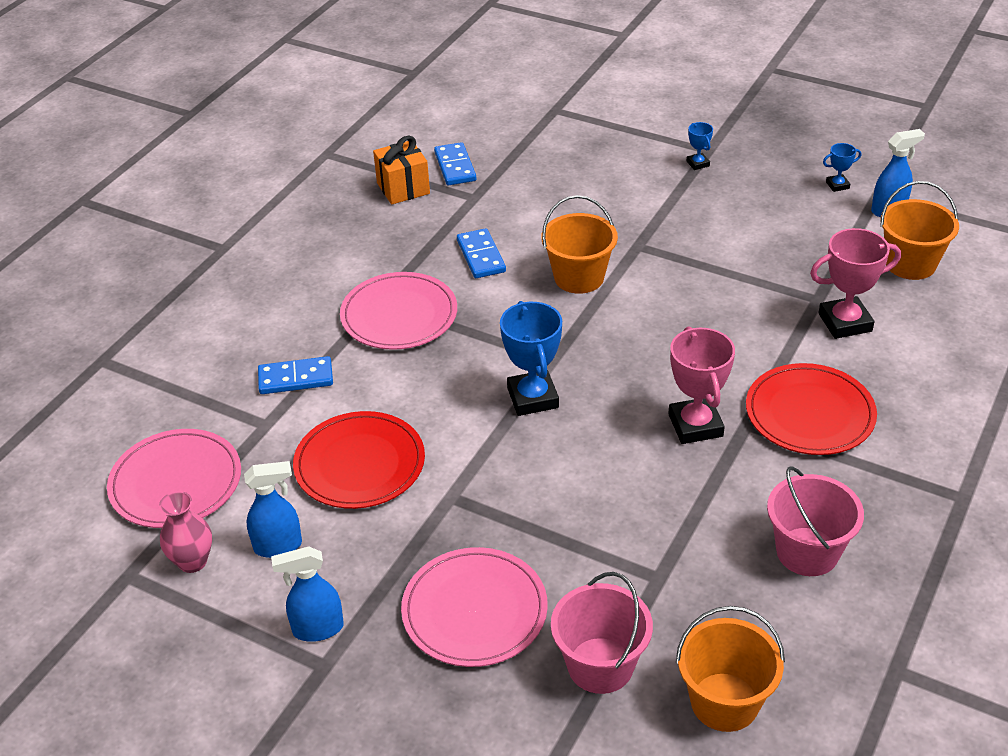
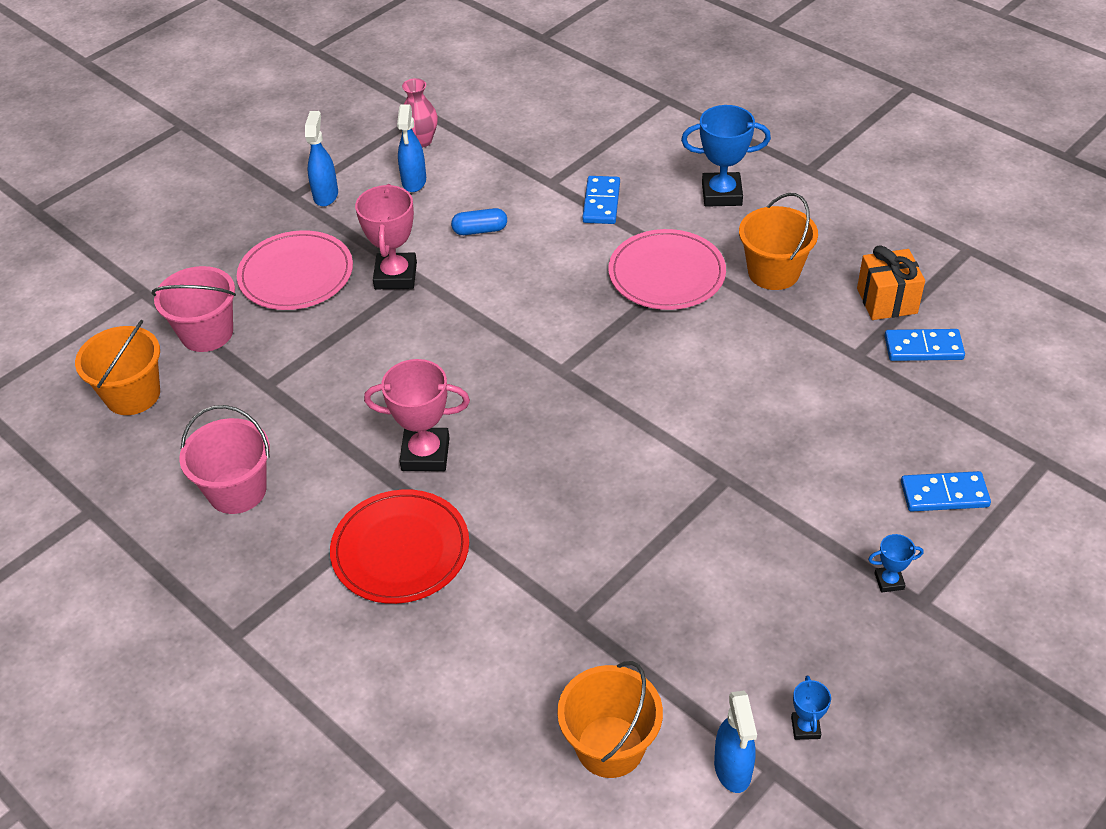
camera: 105 degrees right, 5 degrees up
pink plate [107,429,241,528] -> none
red plate [293,411,425,509] -> blue capsule [451,208,507,235]
blue domino [457,228,506,278] -> blue domino moved to [901,471,991,512]
blue trophy [500,301,562,416] -> blue trophy moved to [681,105,771,207]
orange bucket [541,195,618,294] -> orange bucket moved to [739,193,818,290]
pink trophy [810,228,901,339] -> pink trophy moved to [355,184,417,289]

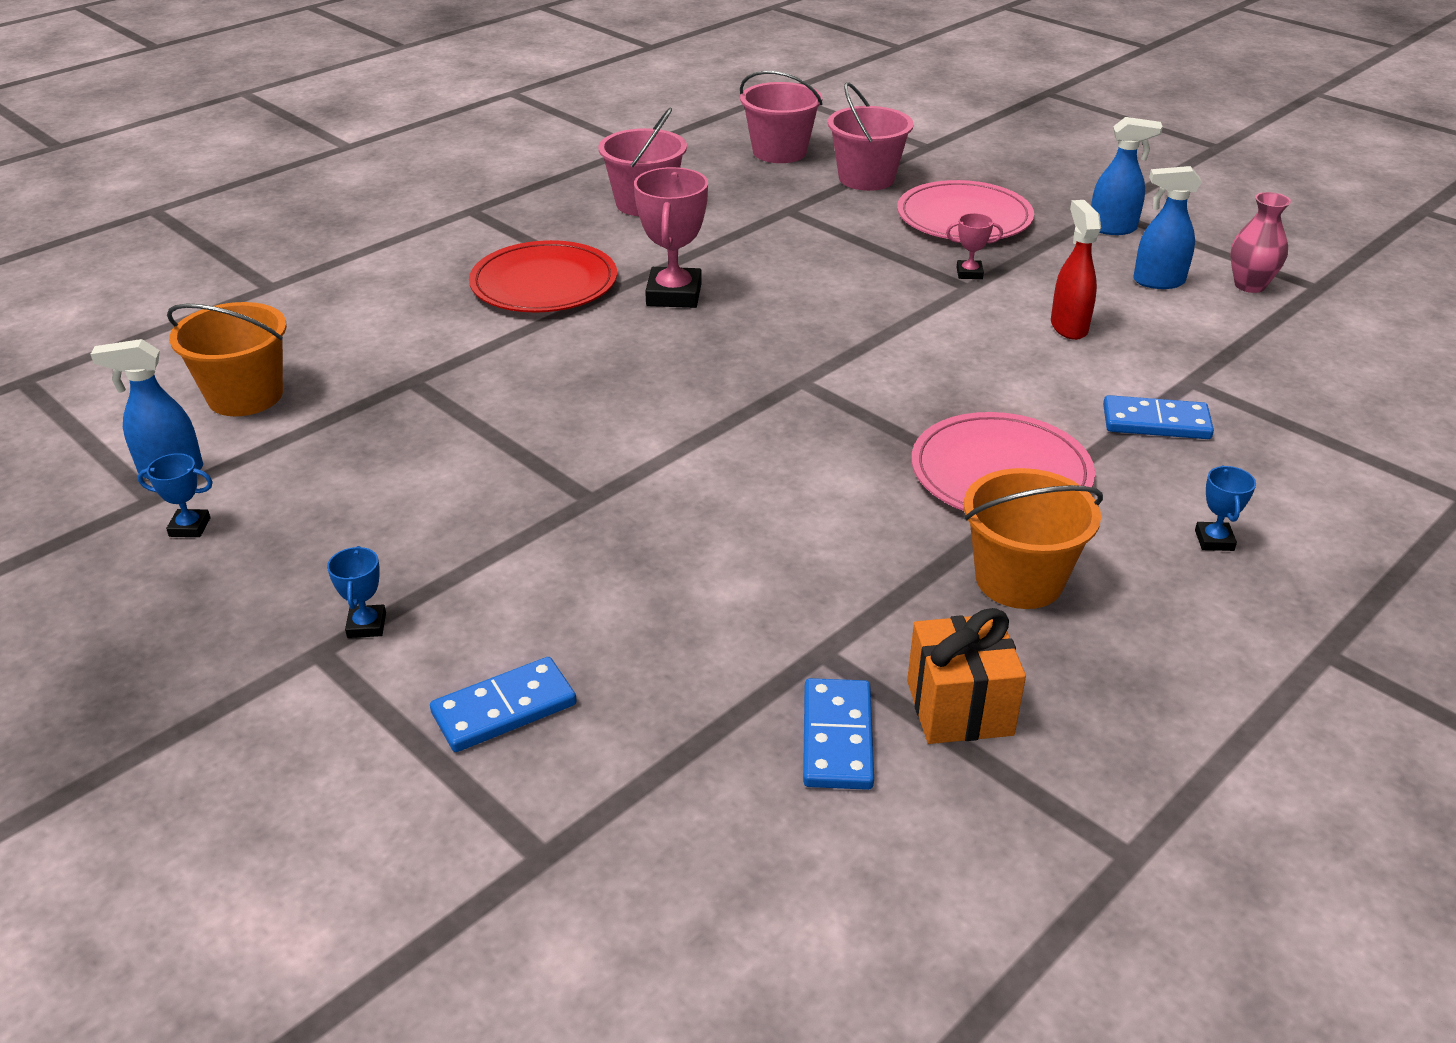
camera: 90 degrees right, 10 degrees down
orange bucket [75,320,160,415] -> pink bucket [740,71,823,163]
pink trophy [355,184,417,289] -> pink trophy [946,213,1003,279], size x0.49
blue capsule [451,208,507,235] -> red spray bottle [1051,200,1101,340]
blue trophy [681,105,771,207] -> blue trophy [1195,465,1256,551], size x0.49
blue domino [901,471,991,512] -> blue domino turned 60 degrees clockwise [430,657,577,752]

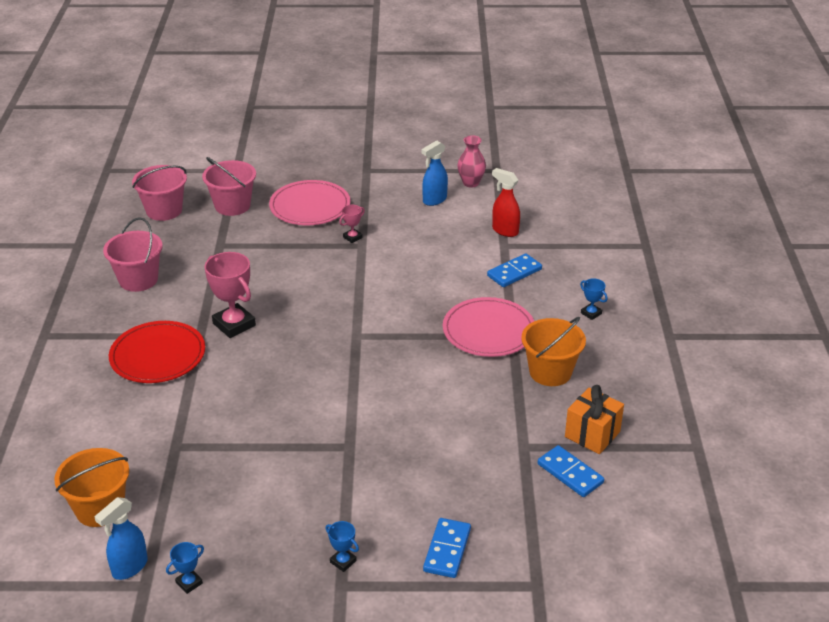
camera: 45 degrees left, 0 degrees up
red spray bottle [1051,200,1101,340] -> red spray bottle moved to [492,168,520,237]
blue spray bottle [1091,117,1163,235] -> none

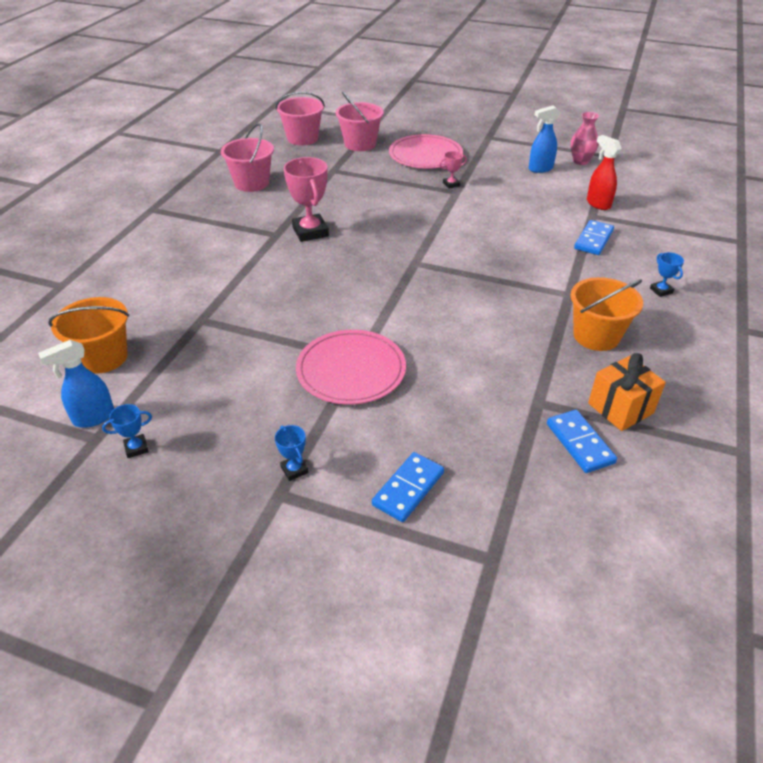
camera: 20 degrees right, 5 degrees up
red plate [109,321,205,383] -> none
pink plate [443,297,534,357] -> pink plate moved to [296,330,406,405]
blue domino [487,253,542,287] -> blue domino turned 45 degrees counterclockwise [574,220,614,255]

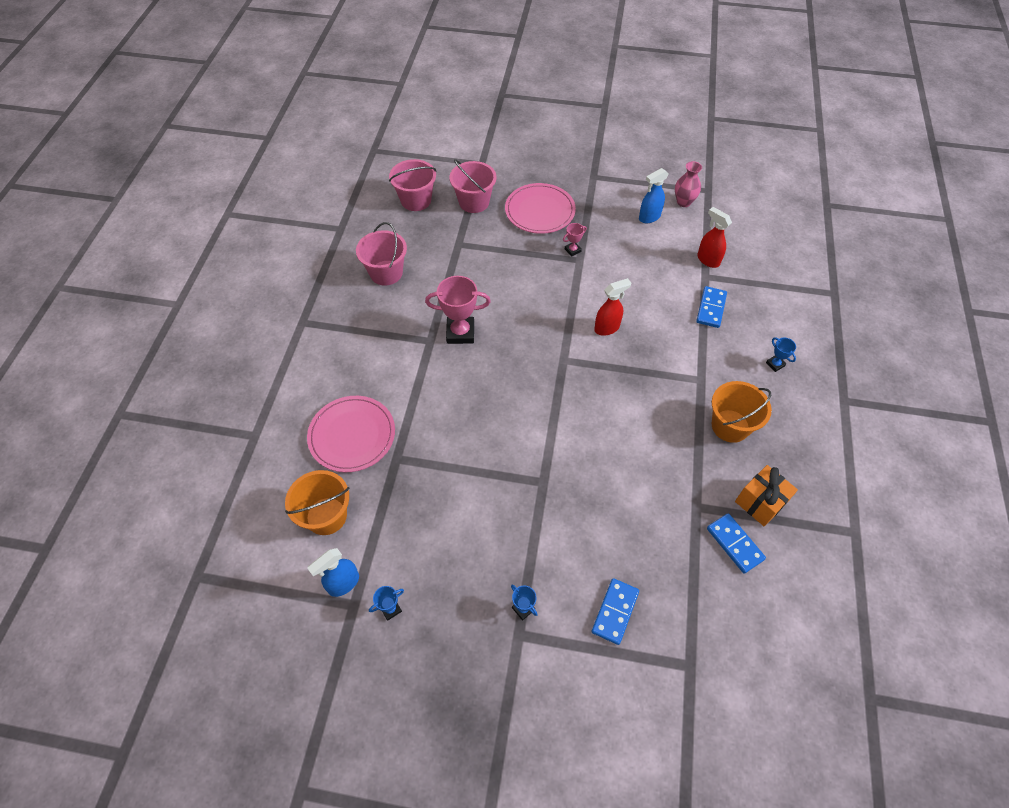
camera: 10 degrees left, 15 degrees up
pink trophy [284,157,329,242] -> pink trophy turned 60 degrees counterclockwise [425,276,491,344]
pink plate [296,330,406,405] -> pink plate moved to [307,396,395,472]
none -> red spray bottle [594,278,631,336]

